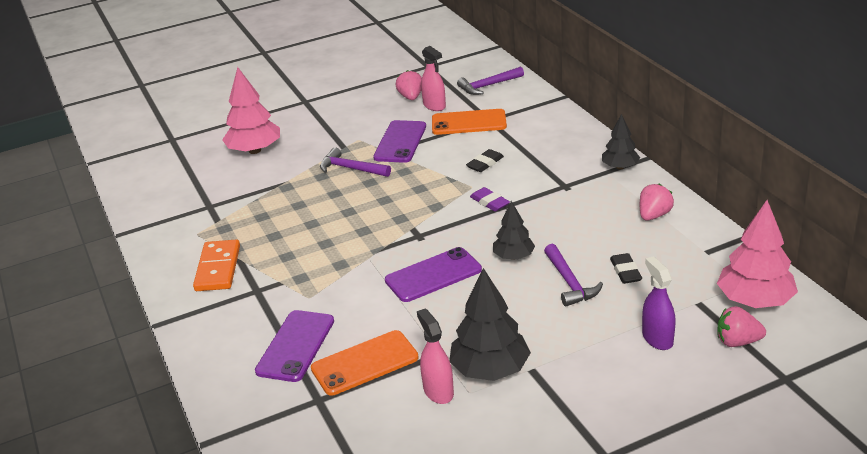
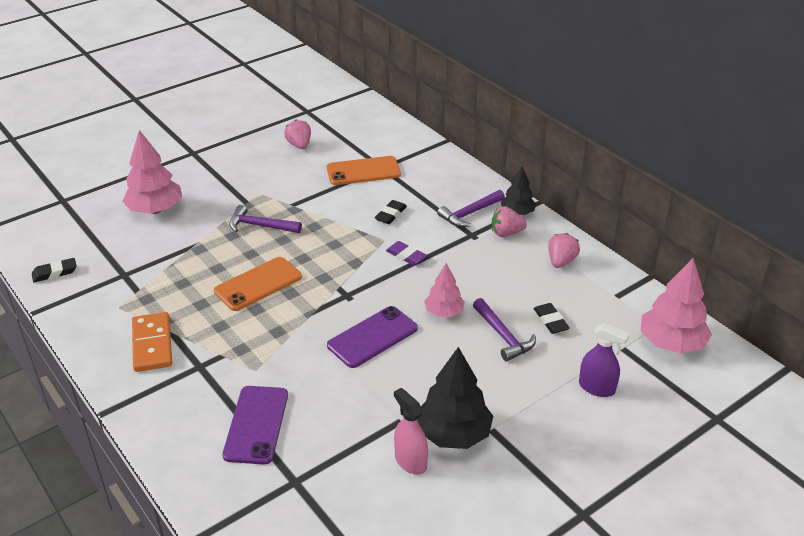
camera: 15 degrees left, 5 degrees up
orange phone [311,330,419,396] -> orange phone moved to [214,257,302,311]
purple phone [373,120,426,163] -> none
pink spray bottle [421,46,446,111] -> none
purple hammer [457,66,524,95] -> purple hammer moved to [437,190,505,227]
black tree [493,201,535,260] -> pink tree [424,263,465,317]
purple spray bottle [642,256,676,350] -> purple spray bottle turned 150 degrees clockwise [579,323,630,397]
pink strawberry [717,306,766,347] -> pink strawberry moved to [492,206,527,237]
none -> black eraser [32,258,77,282]

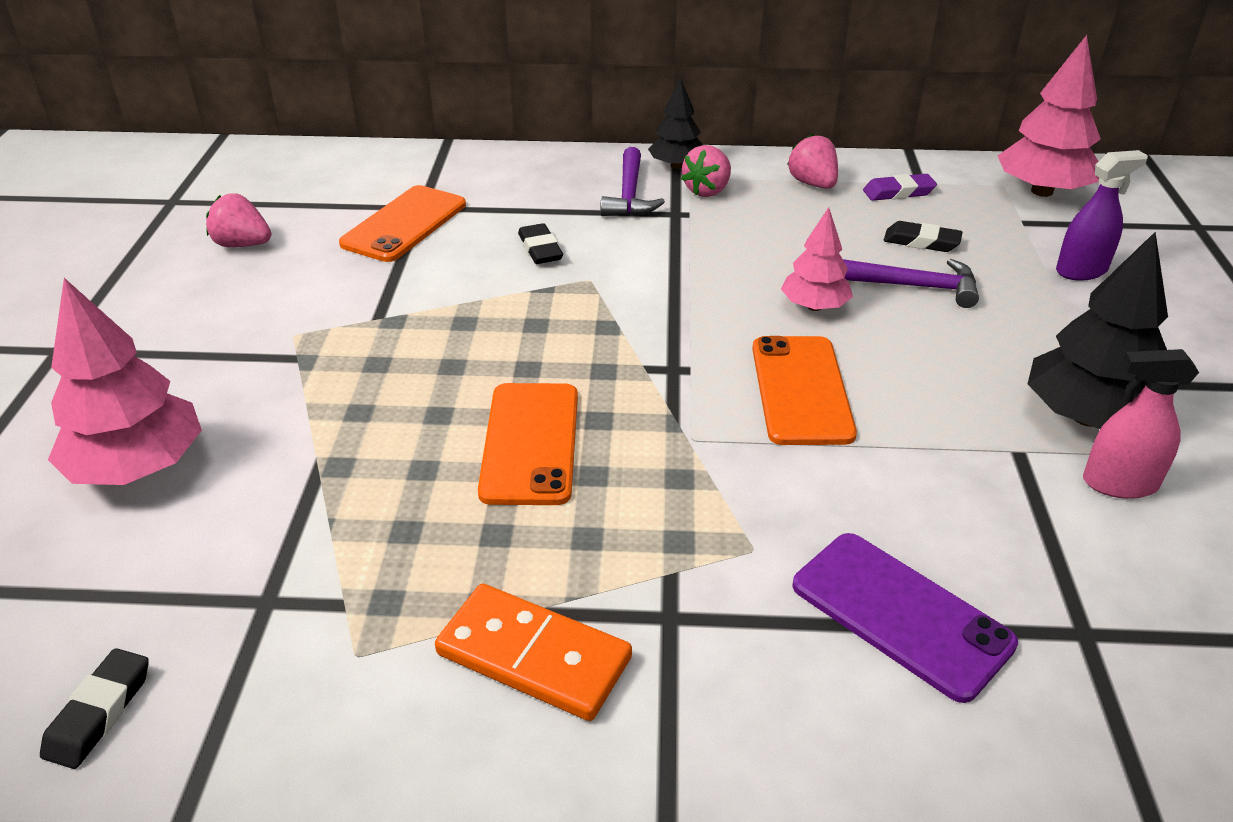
camera: 50 degrees left, 0 degrees up
purple hammer [229,205,302,233] -> none
purple phone [327,306,418,368] -> orange phone [752,336,857,445]
purple eraser [386,241,427,265] -> purple eraser moved to [863,174,937,201]

